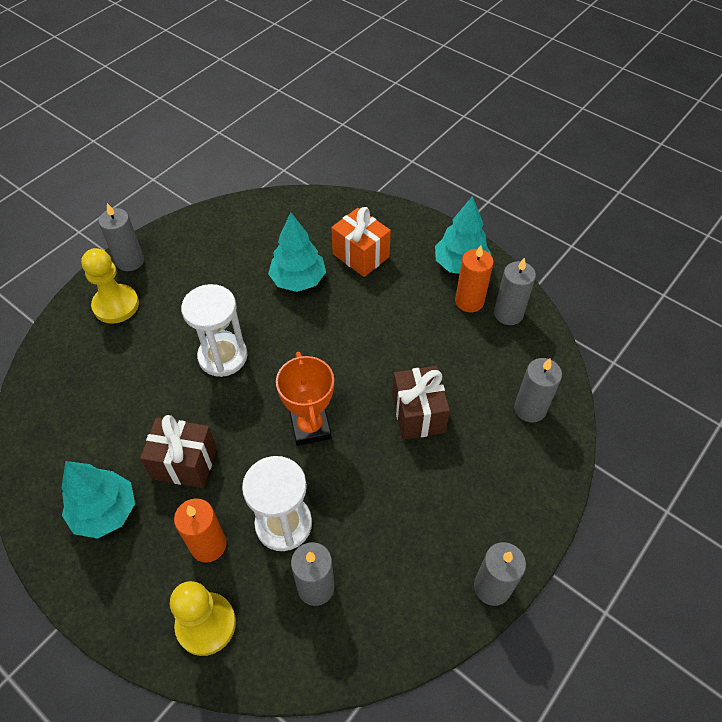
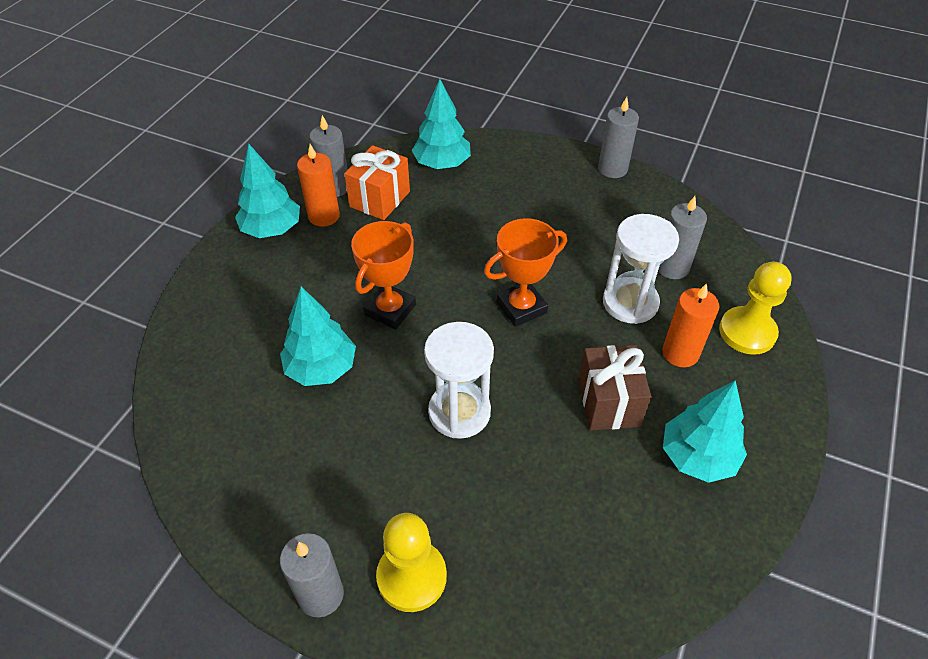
camera: 105 degrees left, 5 degrees down
orange gift [331,207,391,277] -> orange gift moved to [344,145,410,220]
brown gift [392,366,450,440] -> none
grey candle [514,358,562,423] -> turquoise tree [412,79,471,169]
none -> orange trophy [351,221,416,330]

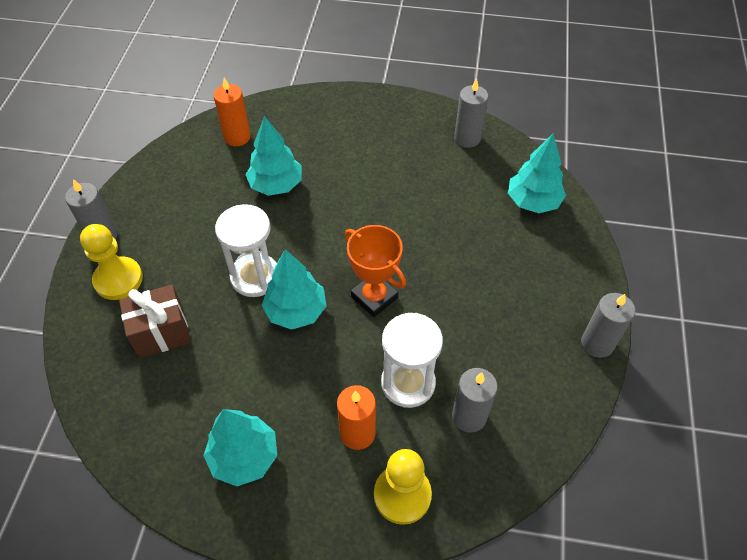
camera: 75 degrees right, 5 degrees up
turquoise tree [235,144,300,238] -> turquoise tree moved to [262,249,326,330]
orange candle [297,144,340,227] -> orange candle moved to [213,78,251,146]
orange gift [344,145,410,220] -> none
orange trophy [351,221,416,330] -> none
brown gift [579,345,652,430] -> brown gift moved to [119,285,191,358]

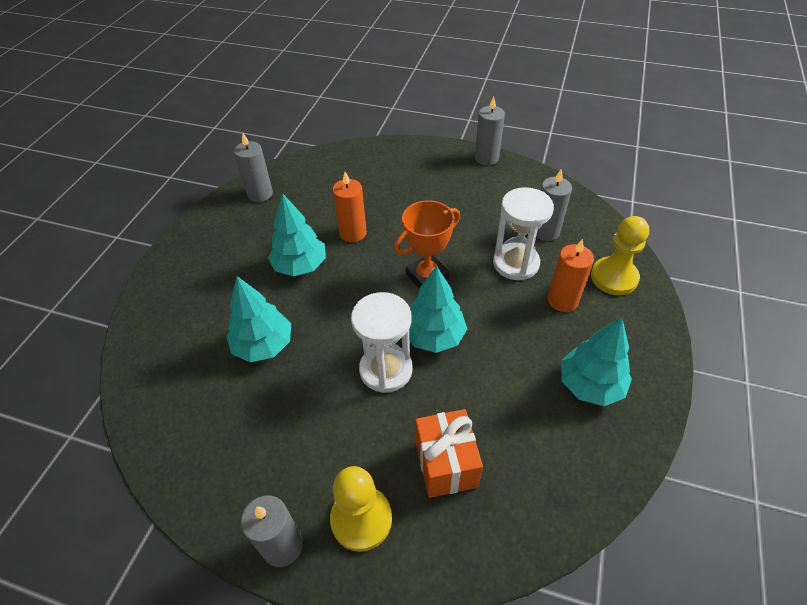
camera: 80 degrees left, 5 degrees down
brown gift [119,285,191,358] -> orange gift [415,409,483,498]
orange candle [213,78,251,146] -> orange candle moved to [333,172,367,243]
turquoise tree [508,133,566,213] -> turquoise tree moved to [268,193,326,276]

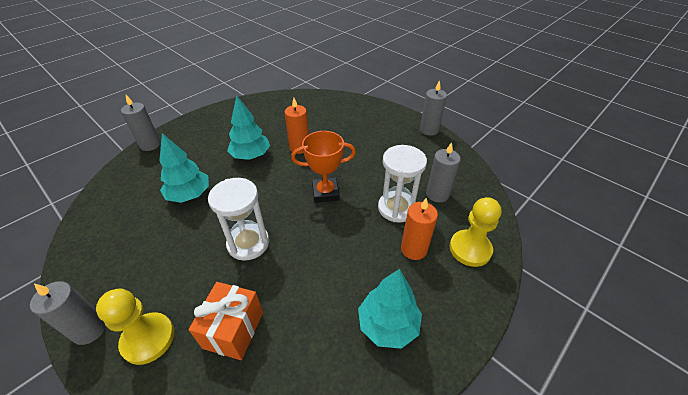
camera: 25 degrees right, 5 degrees down
grey candle [234,132,273,202] -> grey candle moved to [121,95,161,151]
turquoise tree [409,266,467,353] -> none

